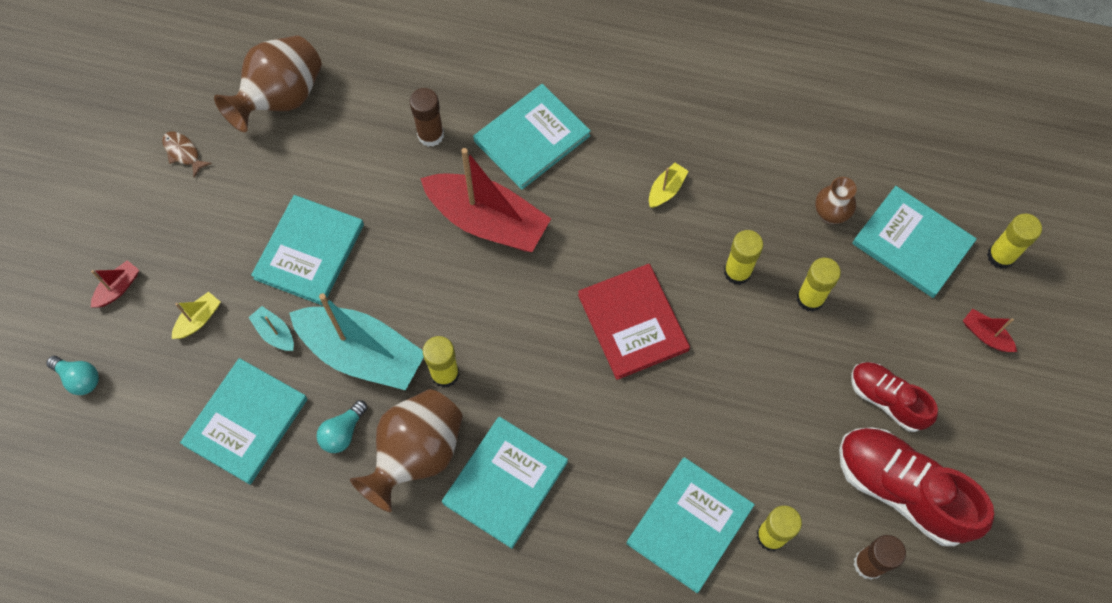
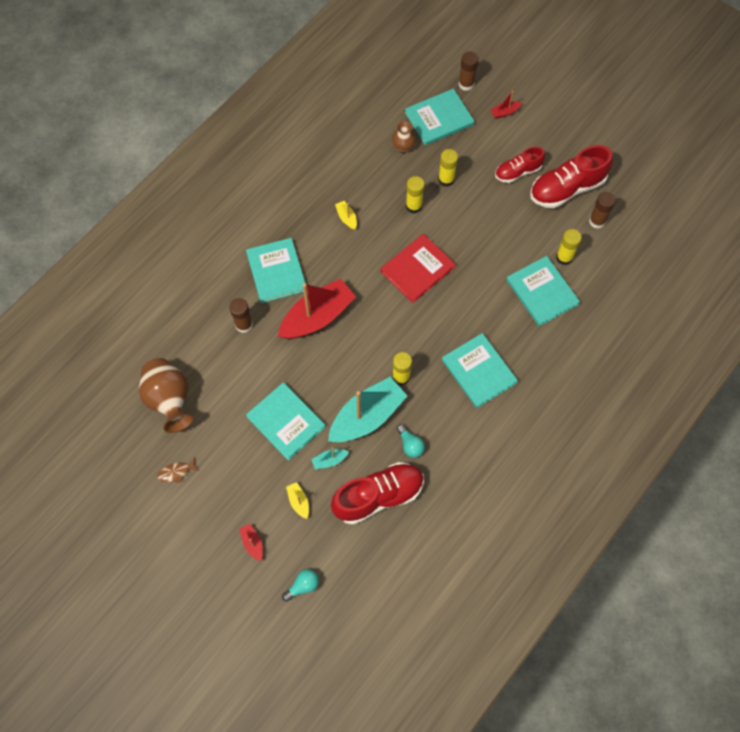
camera: 65 degrees left, 0 degrees up
turquoise book [180,358,308,485] -> red shoe [331,462,424,525]
brown vase [350,389,463,512] -> none
red book [578,264,690,380] -> red book turned 45 degrees counterclockwise [380,234,456,303]
yellow glue stick [987,213,1042,269] -> brown glue stick [459,52,478,91]

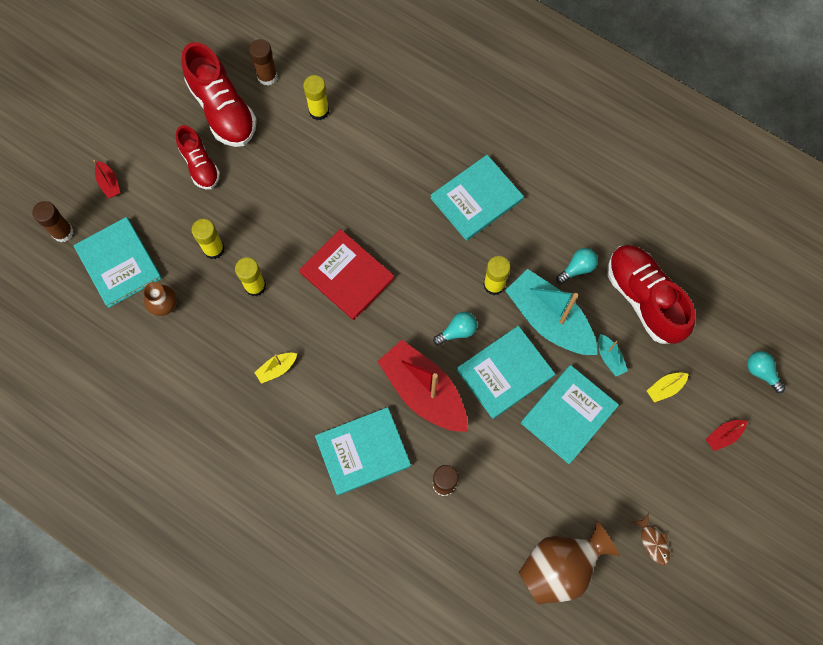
camera: 95 degrees left, 5 degrees up
turquoise book [506,256,580,326] -> turquoise book moved to [457,326,555,419]
none -> turquoise light bulb [433,312,477,346]

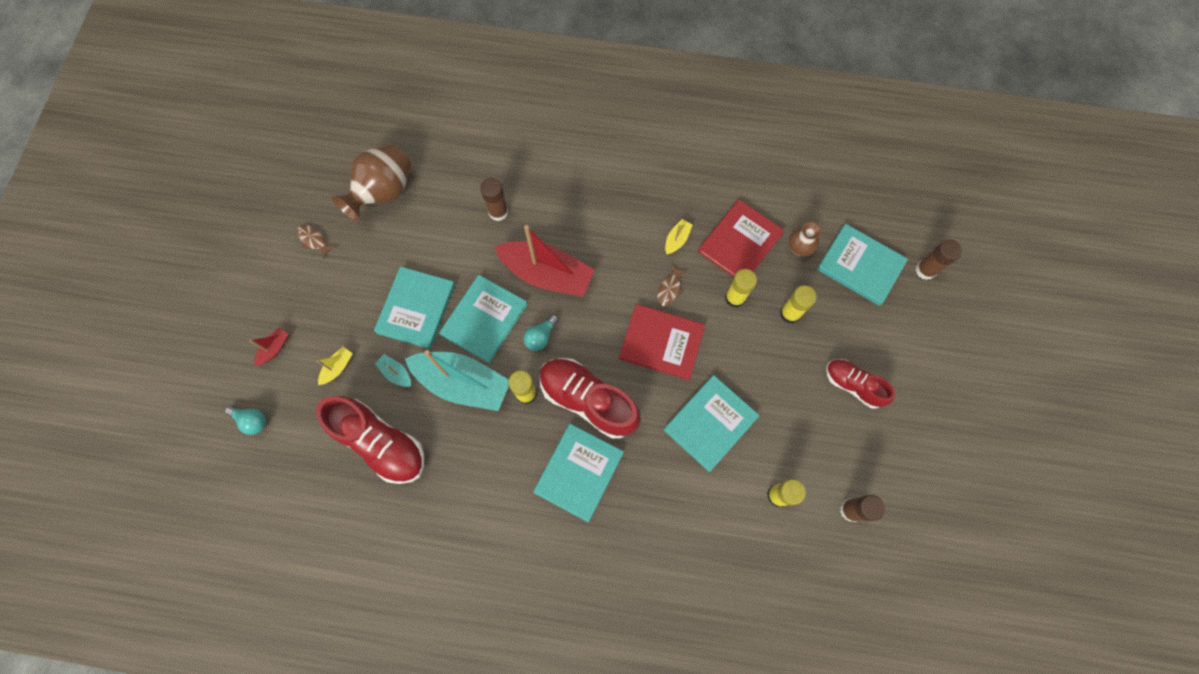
camera: 155 degrees right, 0 degrees up
red boat [93,160,120,198] -> none
red shoe [181,42,257,147] -> red shoe moved to [540,358,641,439]
turquoise book [315,407,411,495] -> turquoise book moved to [664,375,760,472]
turquoise light bulb [556,248,598,284] -> none
none -> brown fish [657,264,686,306]
none -> red book [698,200,785,277]

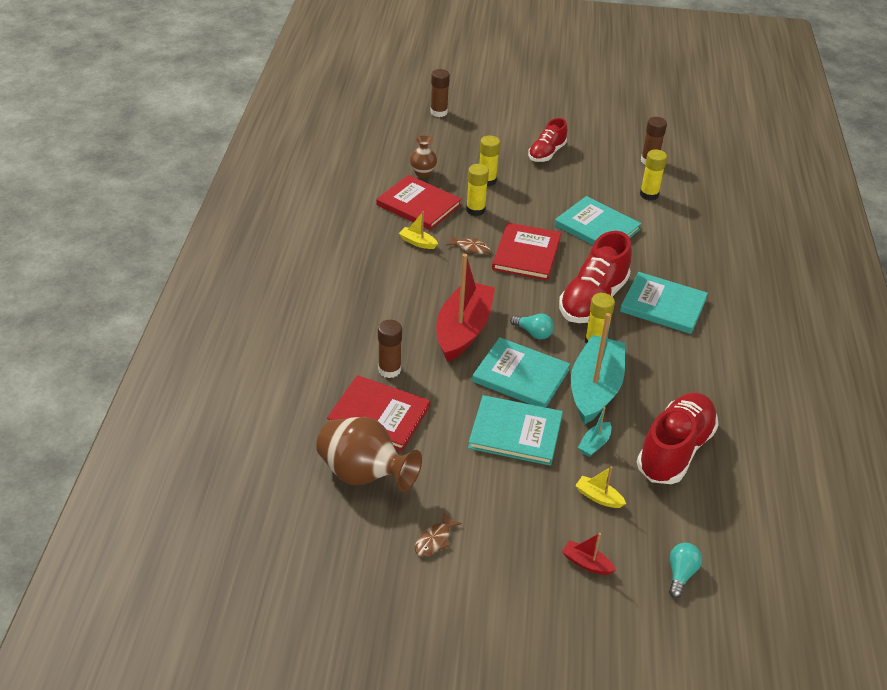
camera: 95 degrees left, 30 degrees down
turquoise book [817,224,908,306] -> none
none -> red book [327,375,430,451]

